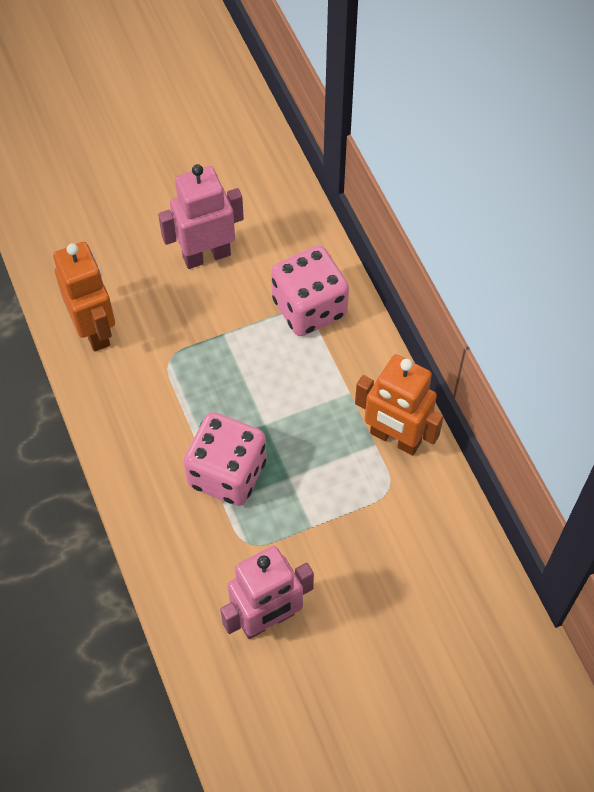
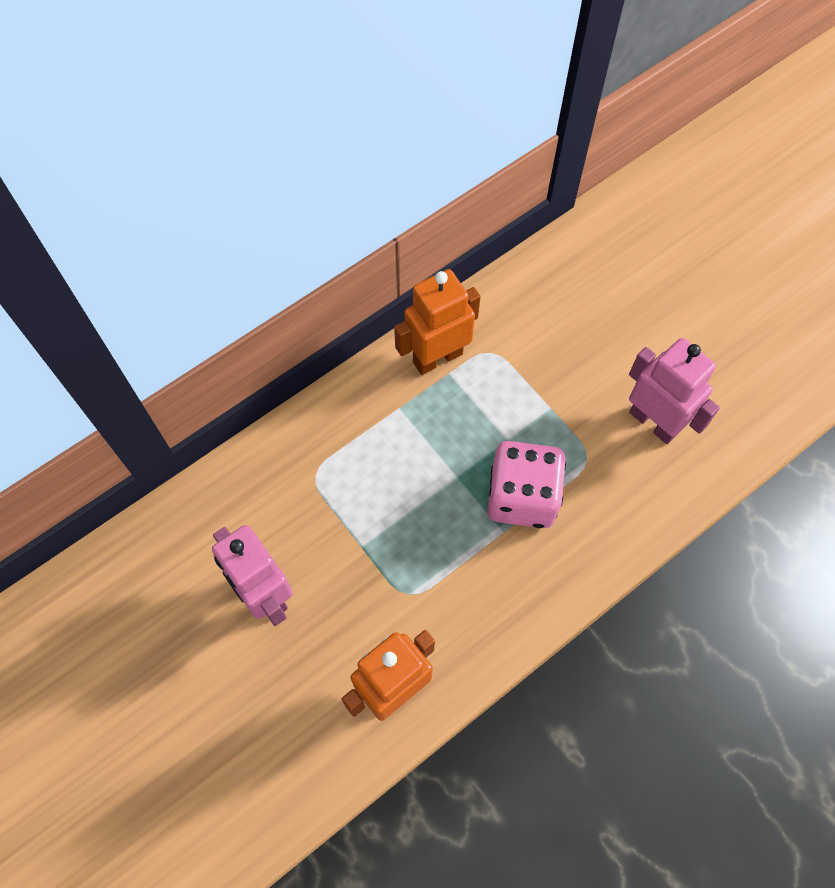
camera: 105 degrees left, 5 degrees up
pink dice [271,246,349,336] -> none
orange robot [355,354,444,456] -> orange robot turned 135 degrees counterclockwise [394,269,481,375]

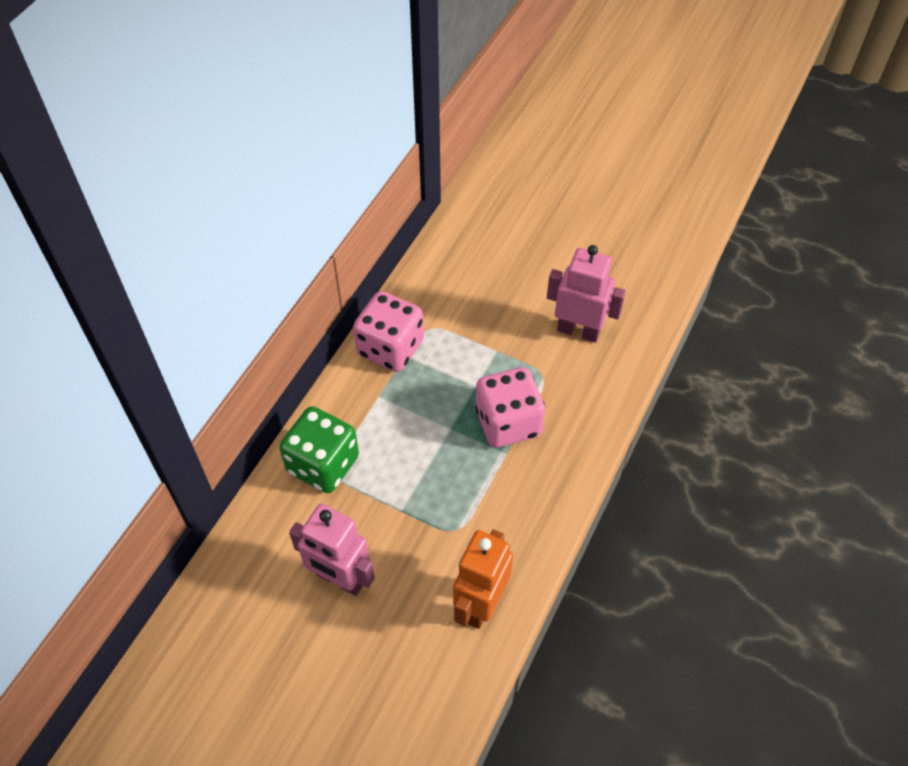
camera: 25 degrees left, 10 degrees down
orange robot [394,269,481,375] -> pink dice [353,291,424,372]
none -> green dice [279,406,359,493]

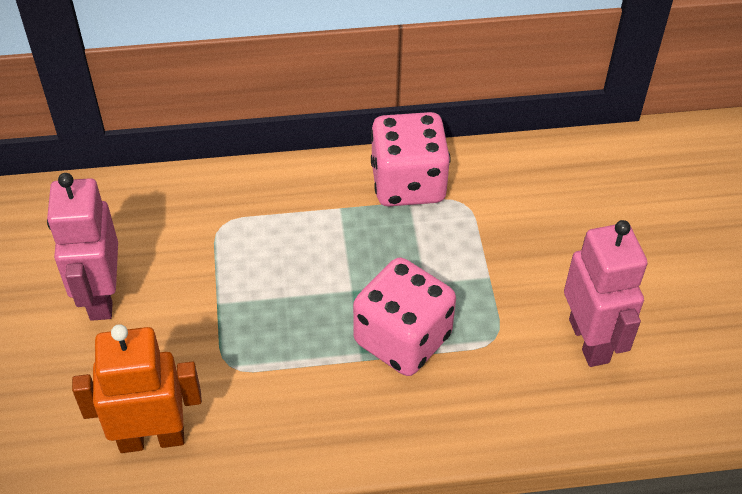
camera: 55 degrees right, 5 degrees down
green dice [279,406,359,493] -> none

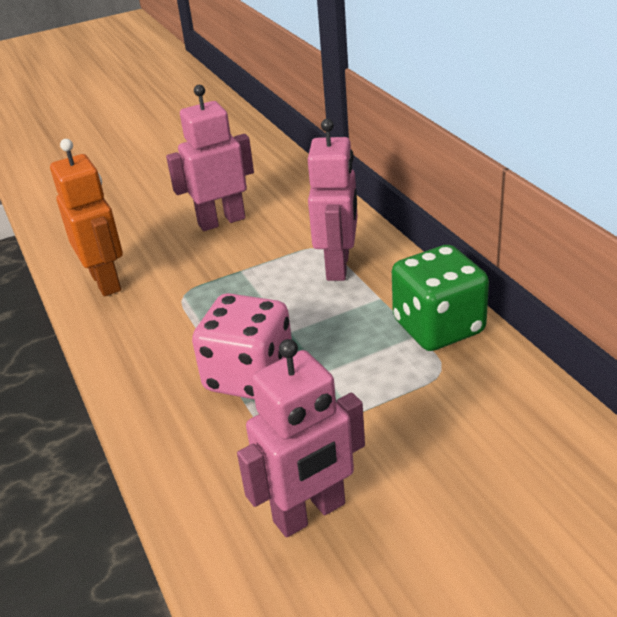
camera: 75 degrees right, 15 degrees down
pink dice [371,112,451,206] -> green dice [392,245,489,351]
none -> pink robot [308,119,358,281]

